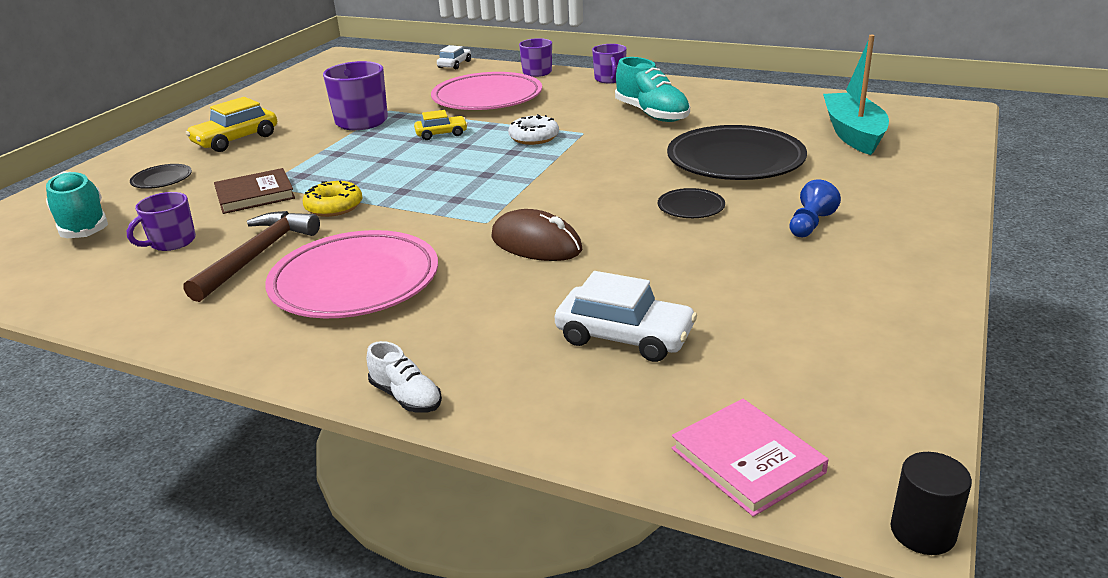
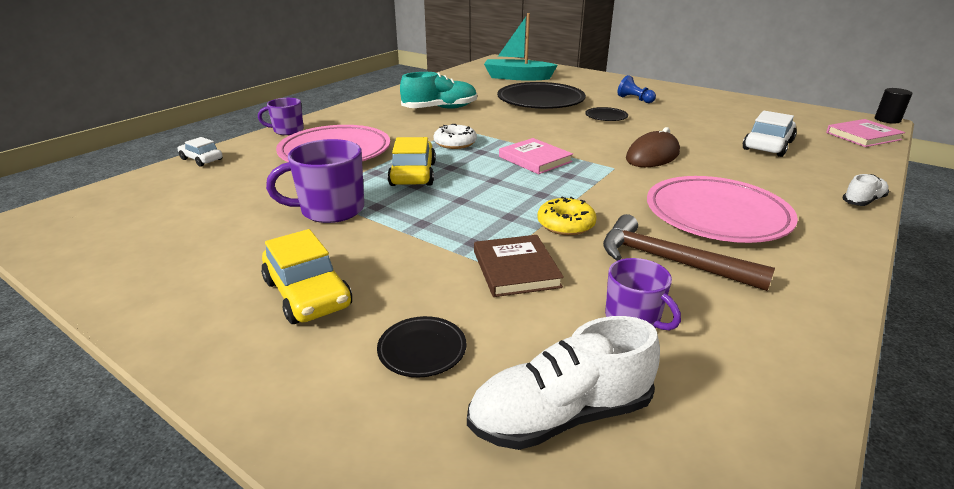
camera: 80 degrees left, 0 degrees up
turquoise shoe [46,171,108,238] -> white shoe [467,316,660,450]
yellow car [414,110,468,140] -> yellow car [387,137,436,186], size x1.64
purple mug [592,44,627,83] -> none
none -> pink book [499,138,573,174]

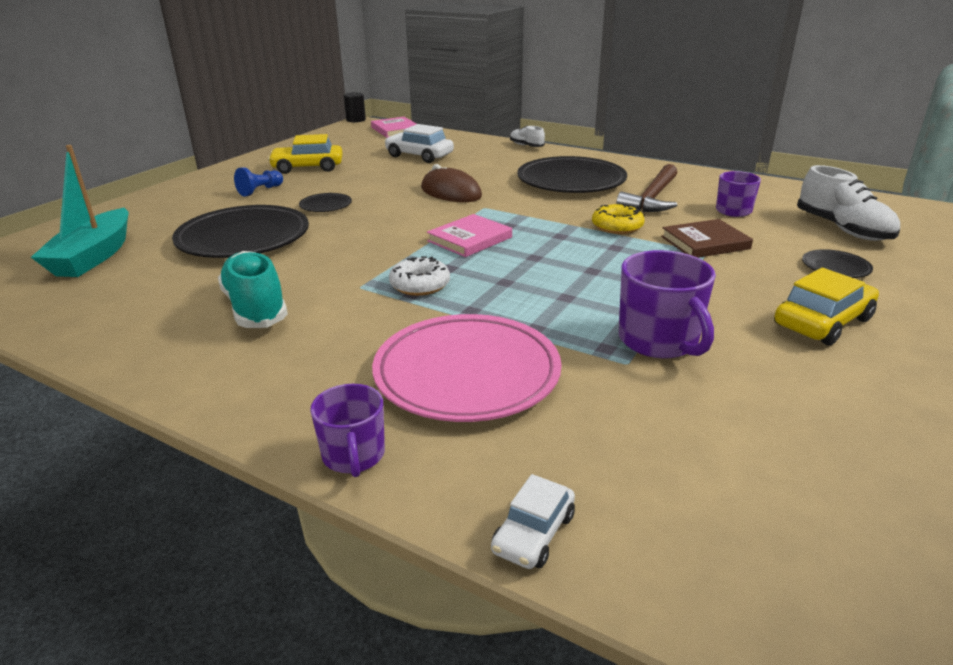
camera: 95 degrees left, 0 degrees up
yellow car [387,137,436,186] -> yellow car moved to [268,134,343,174]
pink plate [647,176,798,243] -> black plate [517,156,627,193]

